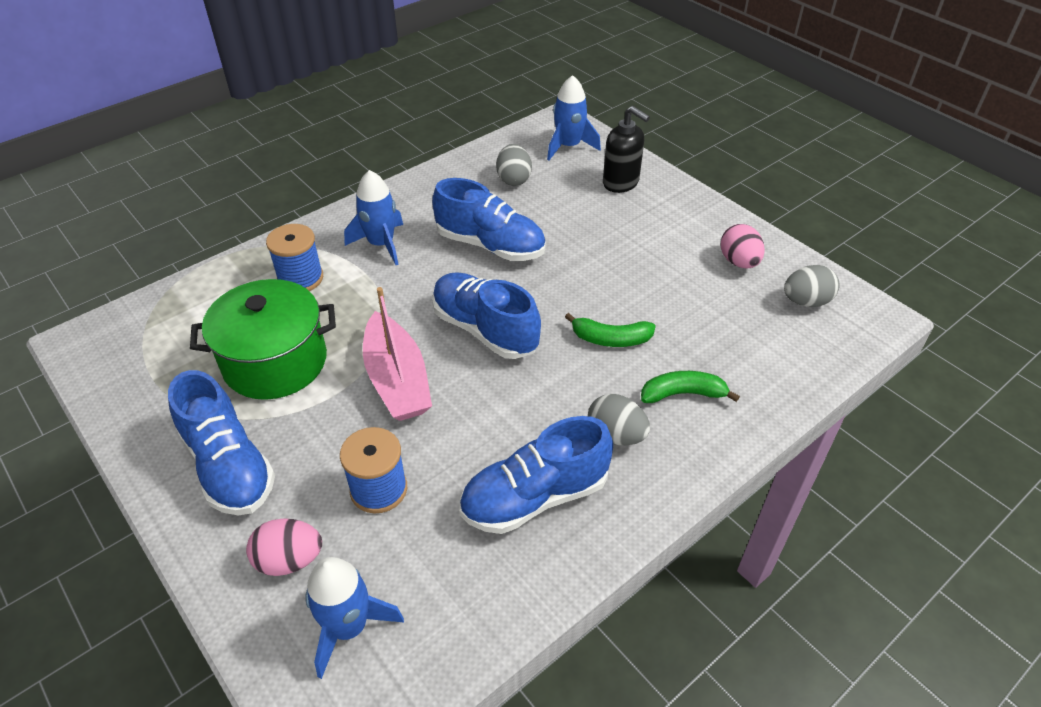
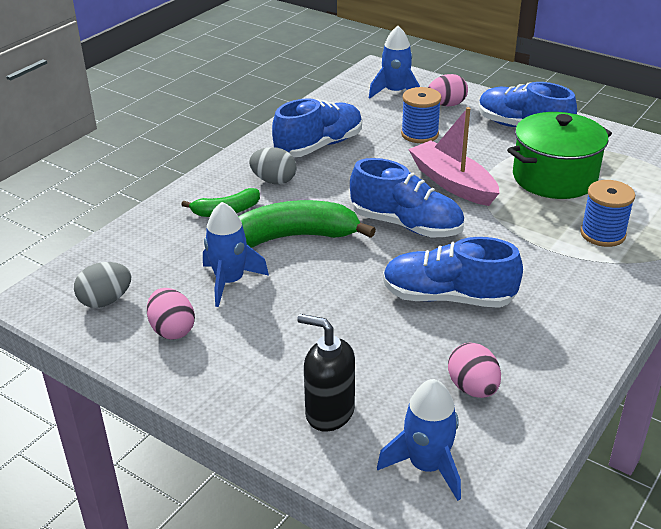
camera: 165 degrees right, 10 degrees down
blue rocket [344,170,403,265] -> blue rocket moved to [203,202,269,307]
grey egg [496,144,532,186] -> pink egg [448,342,501,398]
green banana [565,313,656,347] -> green banana [238,200,376,248], size x1.78

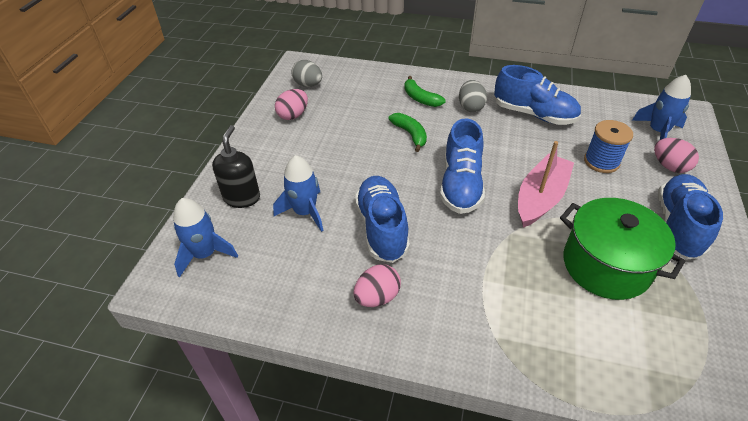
camera: 70 degrees right, 10 degrees up
blue rocket [203,202,269,307] -> blue rocket moved to [273,155,324,232]
green banana [238,200,376,248] -> green banana [388,113,427,152], size x0.56
pink egg [448,342,501,398] -> pink egg moved to [353,264,401,307]
blue spool [580,180,635,247] -> none

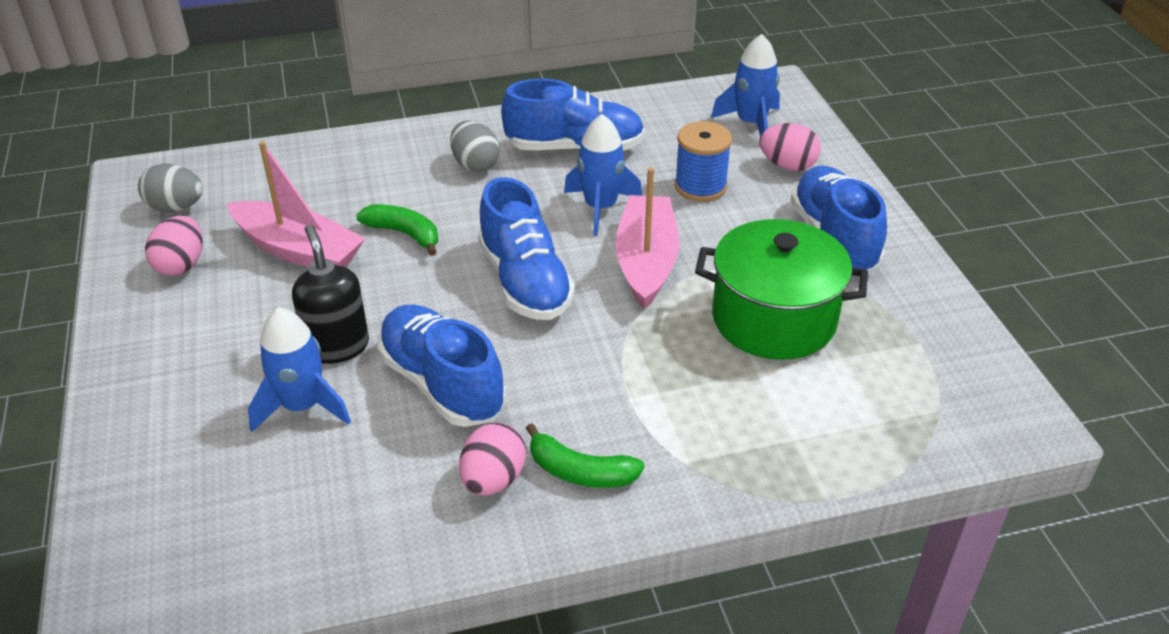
camera: 30 degrees left, 5 degrees down
blue rocket [173,198,238,278] -> blue rocket moved to [564,114,642,236]
black soap dispenser [212,125,260,208] -> black soap dispenser moved to [292,224,369,364]
green banana [404,76,445,107] -> green banana moved to [526,423,645,488]
none -> pink boat [227,141,366,267]

